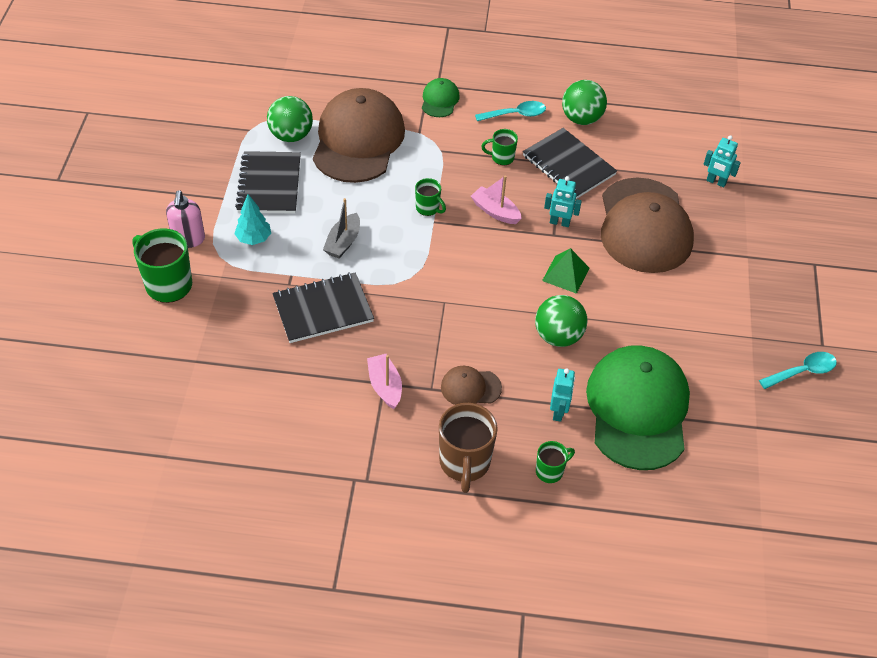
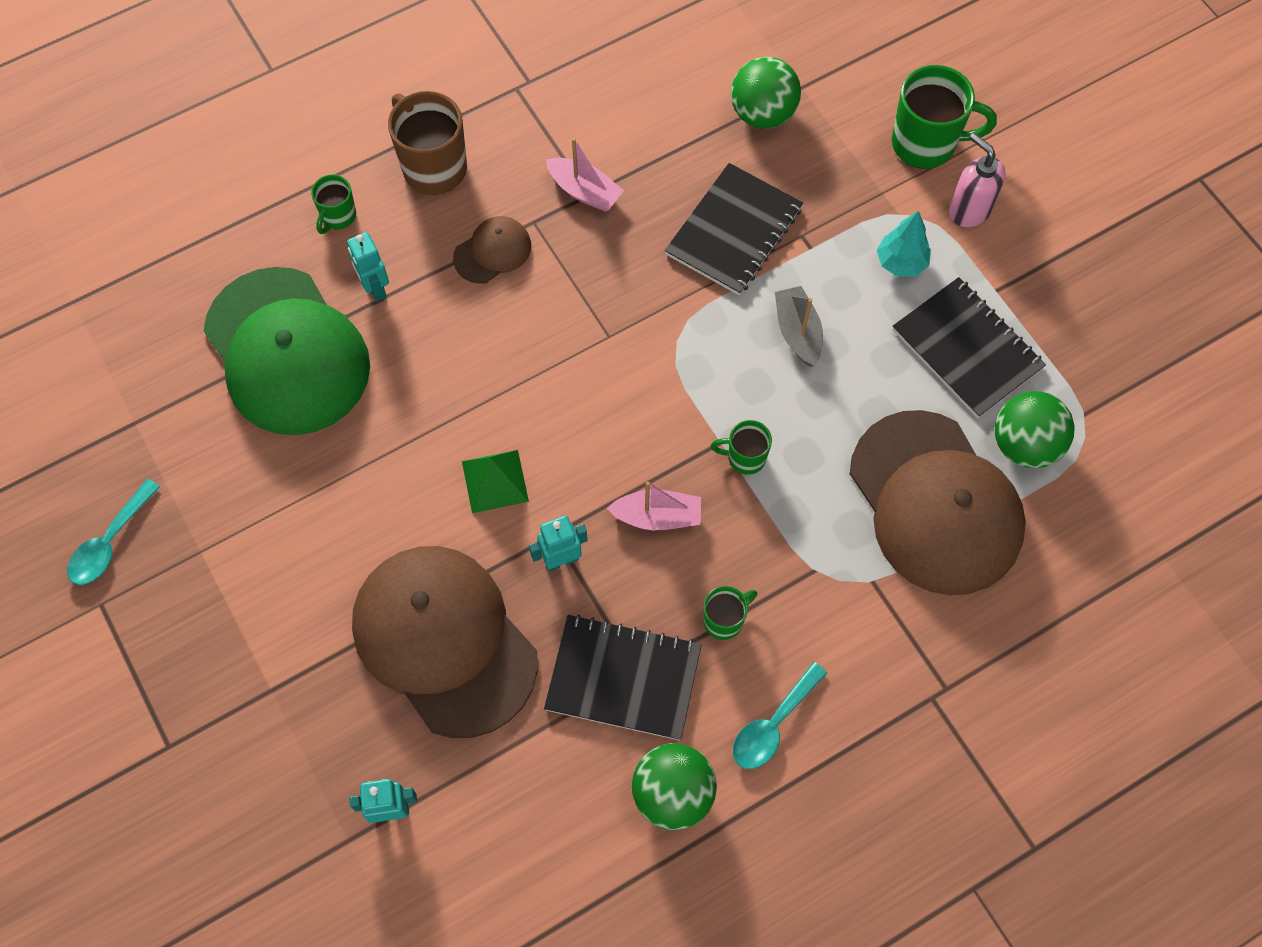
camera: 145 degrees right, 15 degrees up
green cap [422,78,460,117] -> none
green ball [535,295,588,347] -> green ball moved to [731,57,801,129]

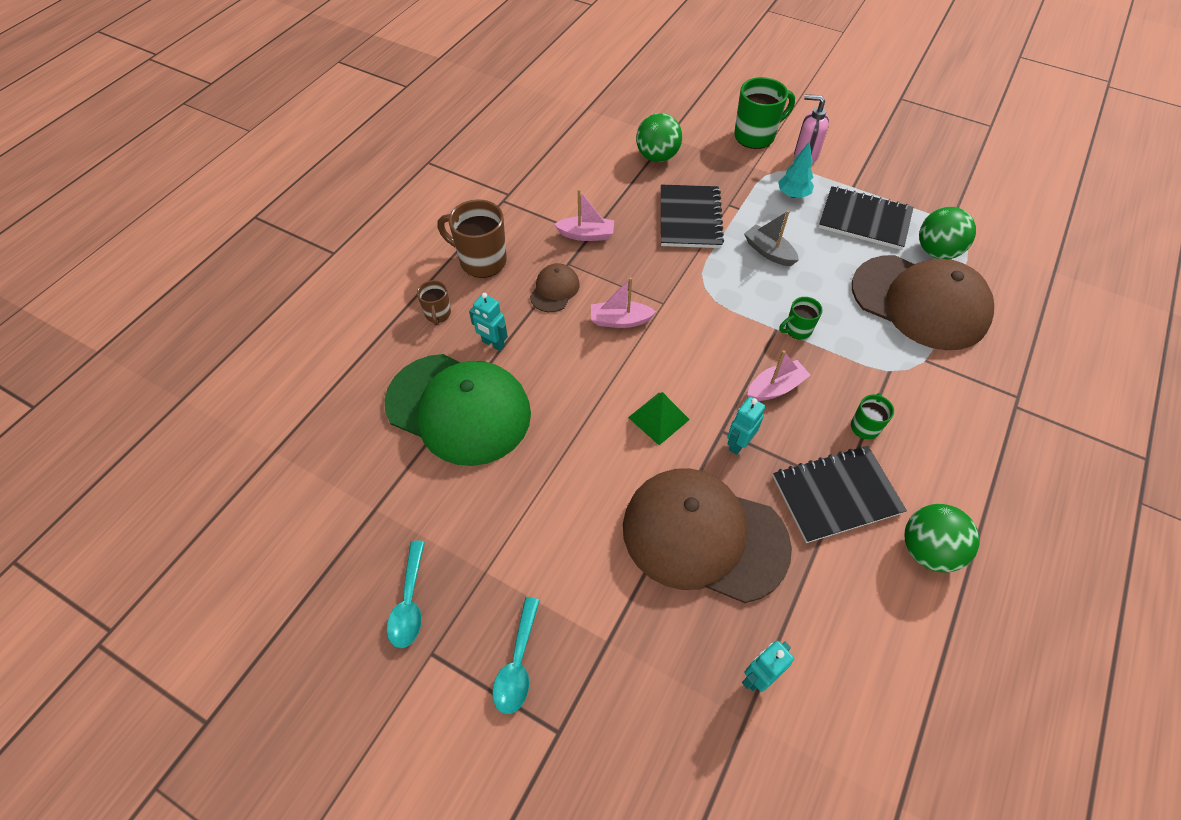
camera: 30 degrees left, 10 degrees down
green mug [311,175,356,234] -> brown mug [417,280,451,326]
turquoise spoon [733,662,827,769] -> turquoise spoon moved to [492,597,540,714]
none -> pink boat [591,277,656,328]

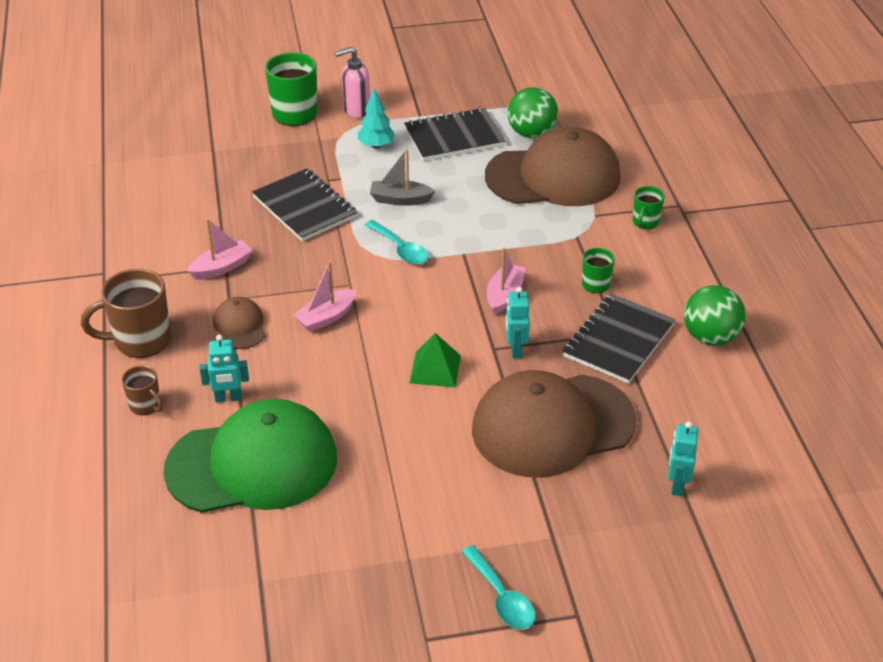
camera: 40 degrees left, 15 degrees down
turquoise spoon [387,541,425,648] -> turquoise spoon moved to [365,220,429,265]
green ball [636,113,682,162] -> none
green mug [779,297,823,340] -> green mug moved to [633,186,665,229]

